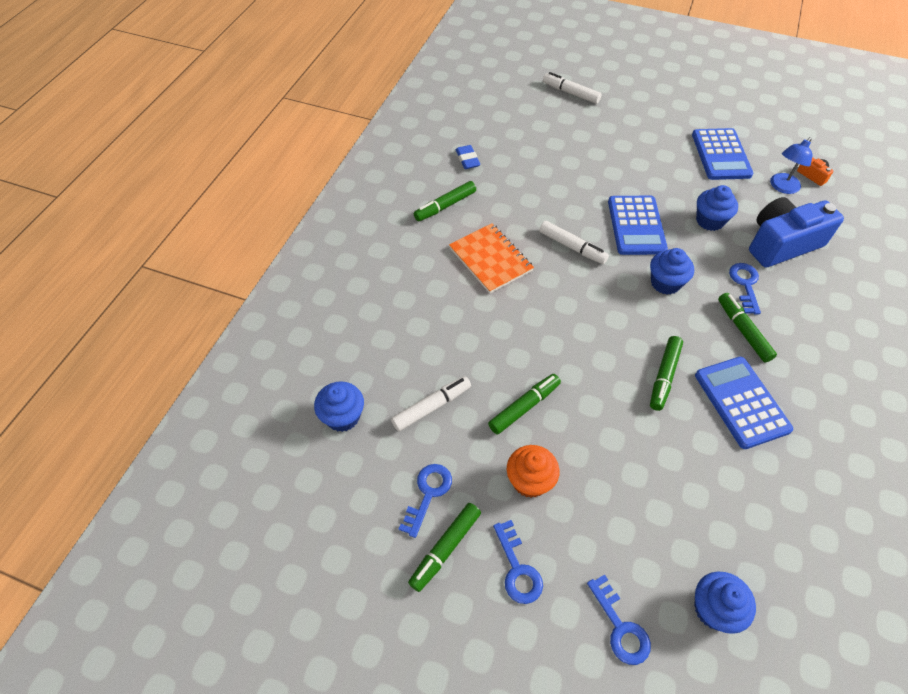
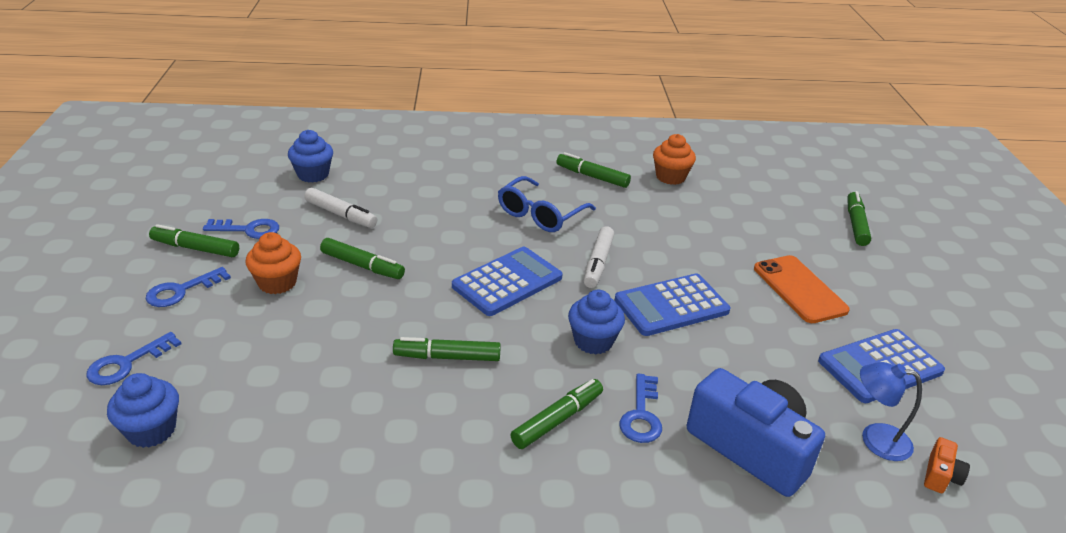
camera: 65 degrees right, 20 degrees down
orange notebook [449,223,534,293] -> blue glasses [498,176,596,232]
blue eraser [456,145,480,169] -> orange cupcake [653,134,696,185]
white marker [543,72,602,104] -> green marker [847,191,871,246]
blue calculator [695,357,793,449] -> blue calculator moved to [452,247,563,316]
blue cupcake [696,185,738,231] -> none
blue key [729,263,761,315] -> blue key turned 120 degrees clockwise [620,374,662,443]
none -> orange phone [754,255,850,323]

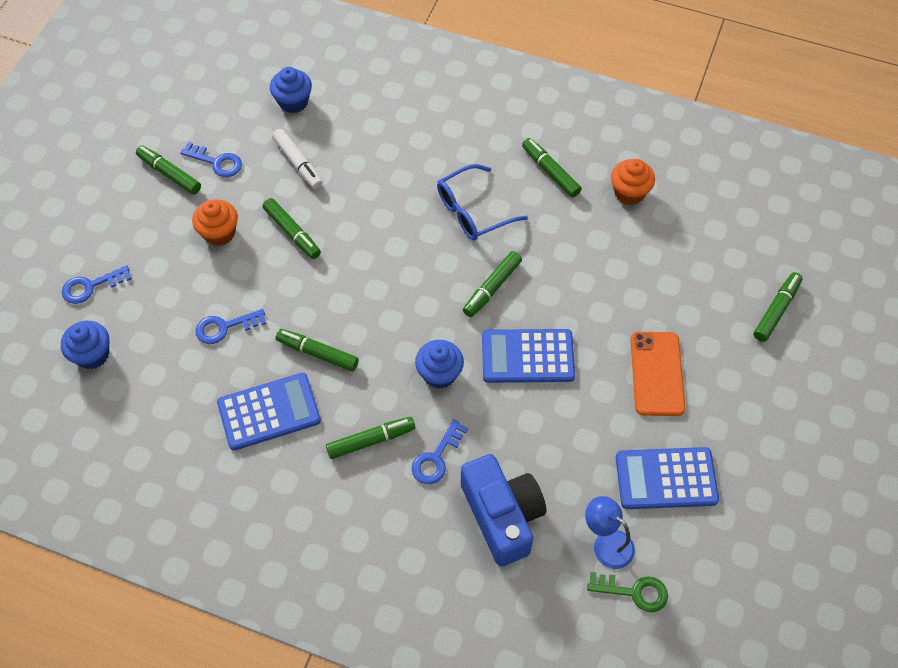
camera: 25 degrees right, 25 degrees up
blue key [146,267,231,307] -> blue key moved to [195,309,267,344]
blue calculator [452,247,563,316] -> blue calculator moved to [217,373,321,451]
white marker [584,226,614,288] -> green marker [463,251,522,317]
orange camera [924,437,970,493] -> green key [587,572,668,612]

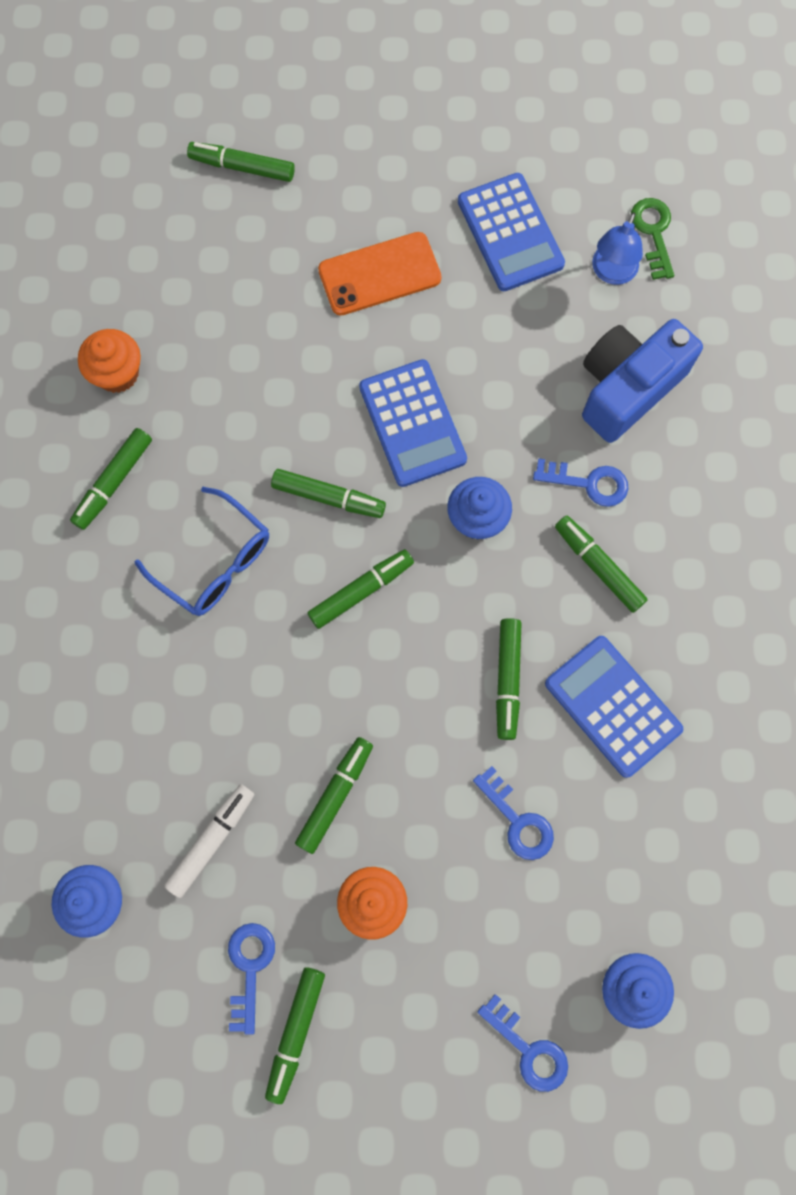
camera: 110 degrees left, 15 degrees up
none -> green marker [308,549,414,629]

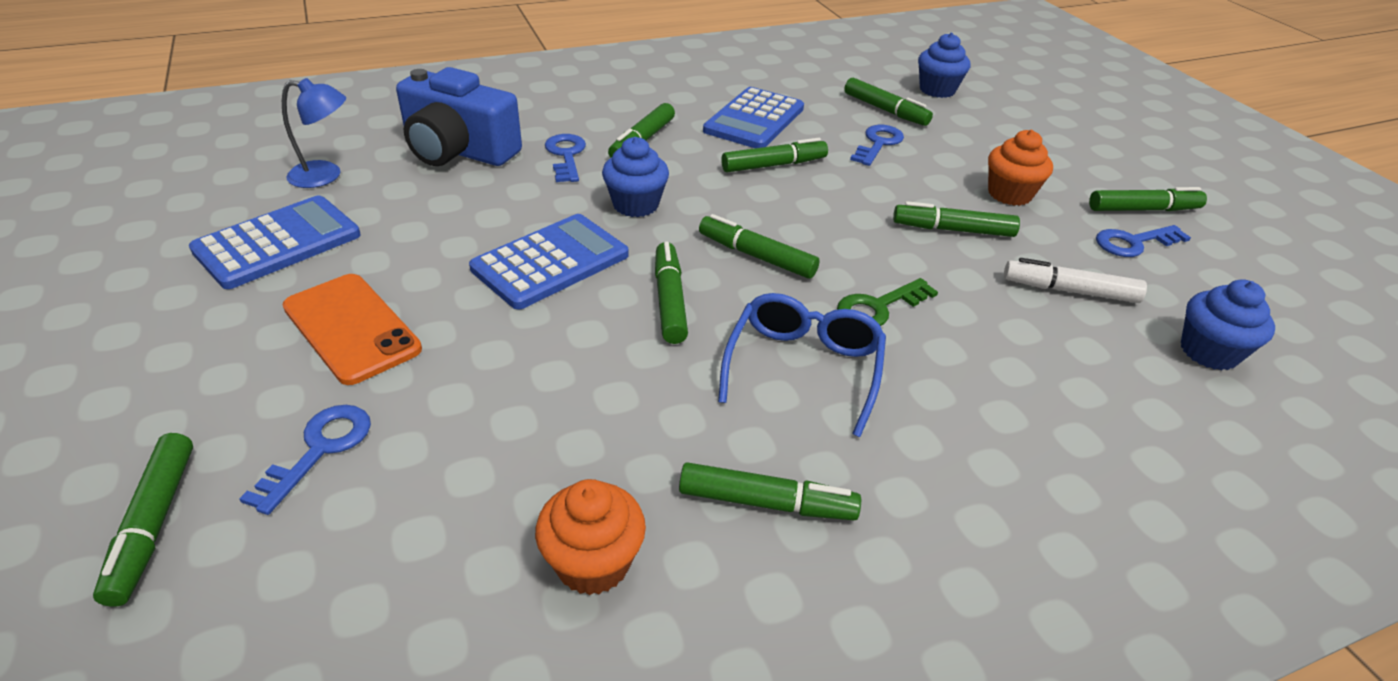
camera: 115 degrees left, 35 degrees down
blue key [477,994,568,1092] -> blue key moved to [239,405,371,515]
green key [631,198,674,280] -> green key moved to [837,278,938,326]
none -> green marker [844,78,933,126]

